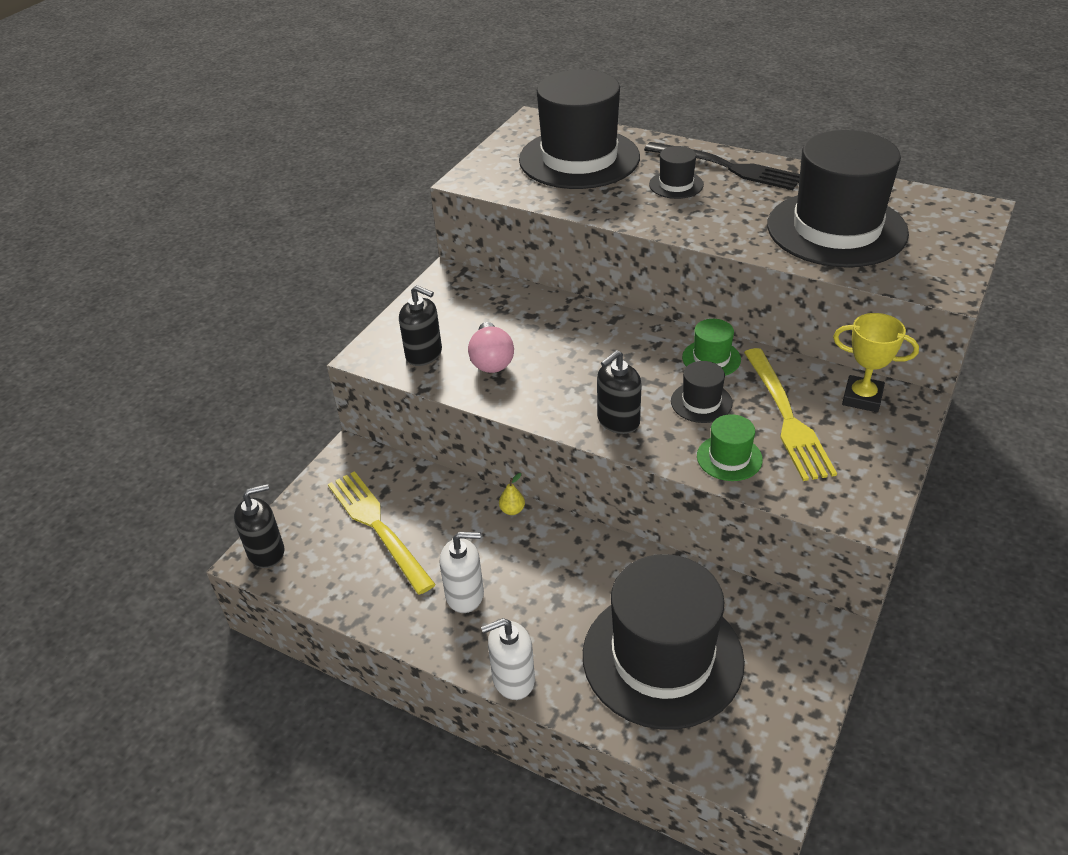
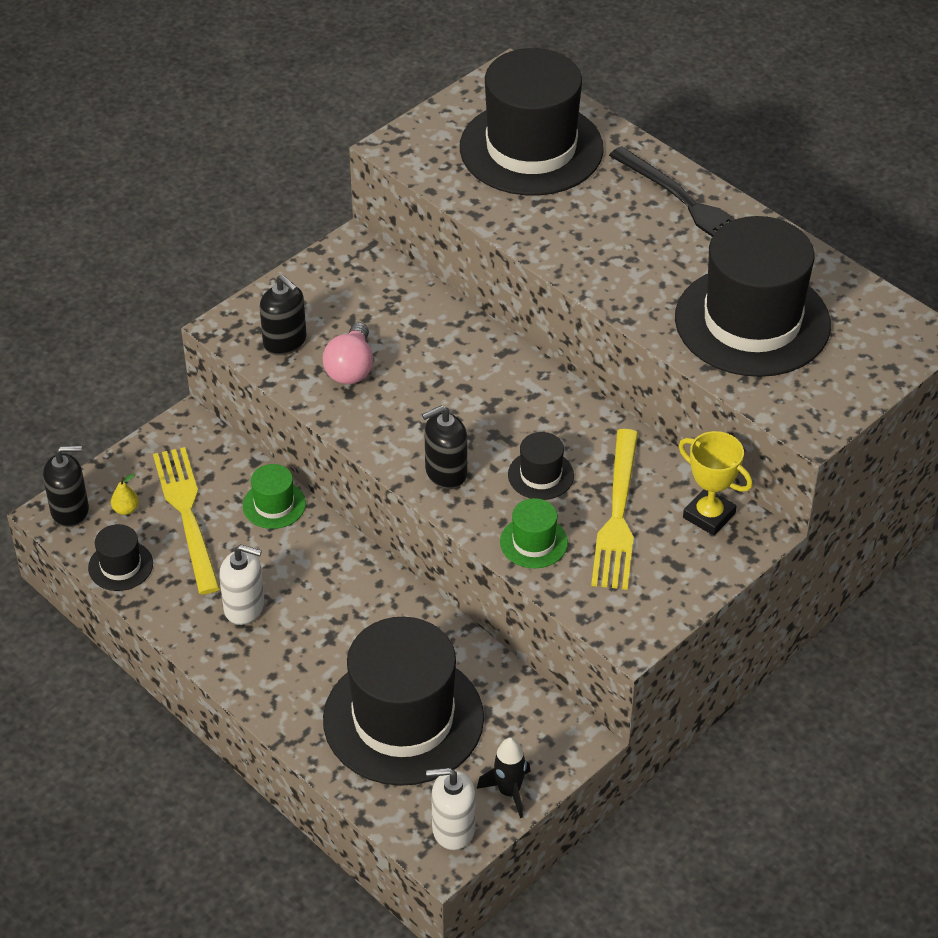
camera: 15 degrees right, 5 degrees up
white soap dispenser [481,618,535,700] -> white soap dispenser moved to [426,768,476,850]
yellow pear [499,473,525,515] -> yellow pear moved to [111,473,139,515]
black hat [649,146,704,199] -> black hat moved to [88,524,153,591]
green hat [682,319,741,376] -> green hat moved to [243,464,306,529]
none -> black rocket [477,738,530,818]

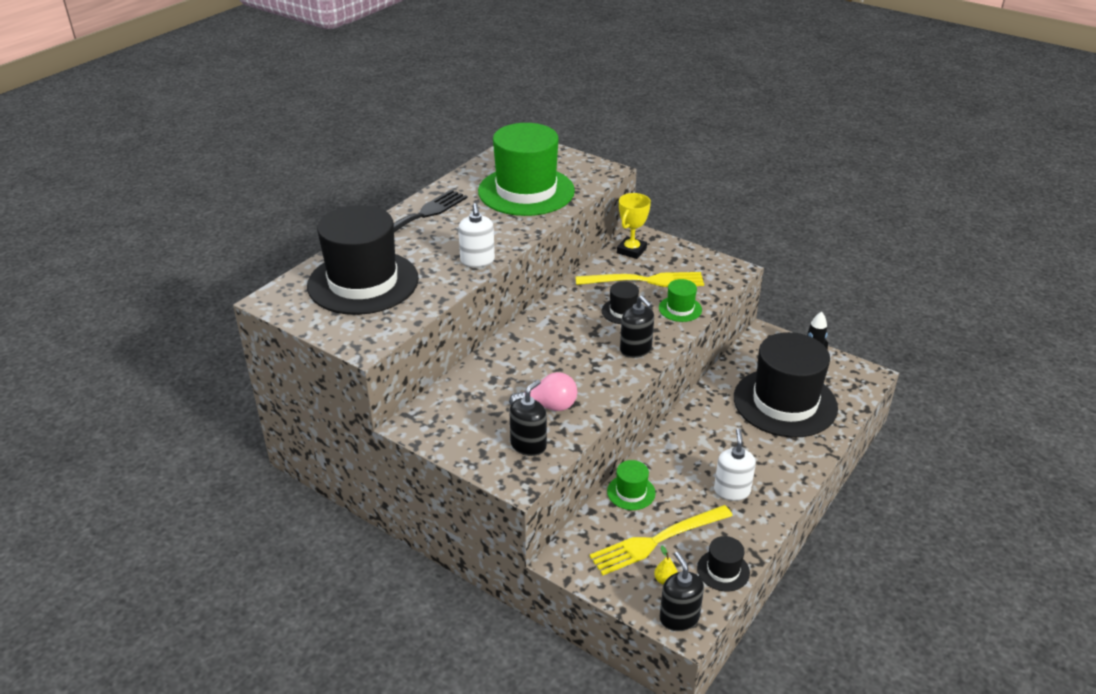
camera: 100 degrees left, 10 degrees down
white soap dispenser [426,768,476,850] -> white soap dispenser moved to [458,203,495,268]
black hat [675,216,831,377] -> green hat [478,123,575,216]

